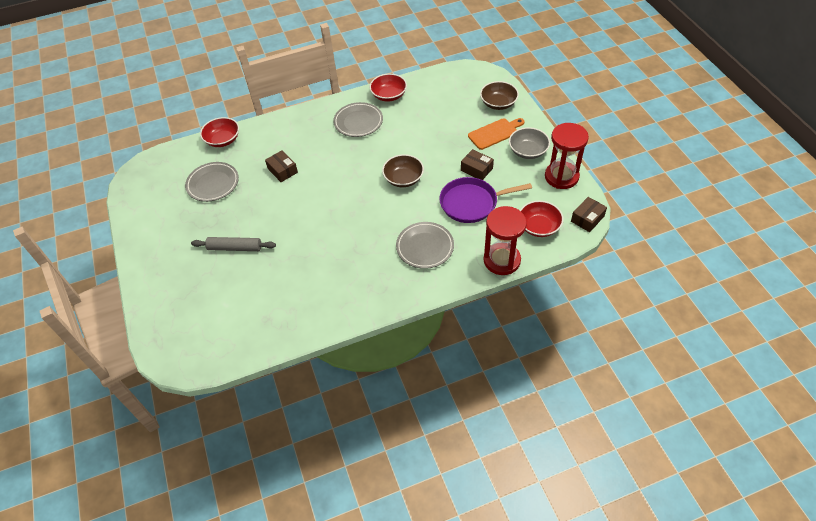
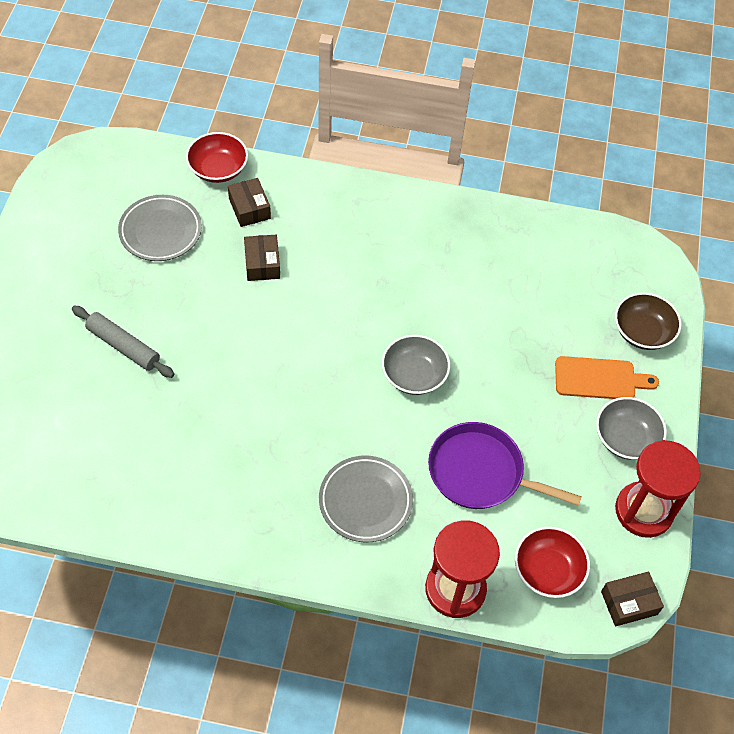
camera: 25 degrees right, 5 degrees up
grey plate [333,102,383,137] -> none
red bowl [370,74,407,102] -> none
brown bowl [382,154,424,187] -> grey bowl [382,335,450,395]
brown box [461,149,494,180] -> brown box moved to [228,178,271,227]

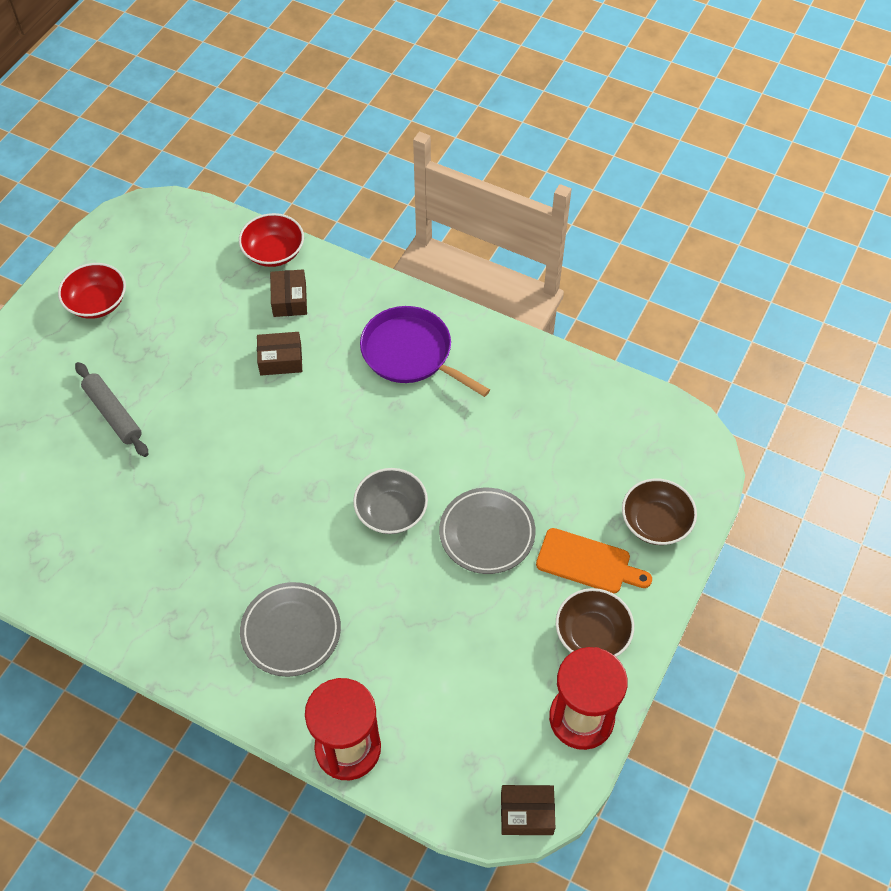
camera: 20 degrees right, 0 degrees up
grey plate [118,195,202,261] -> grey plate moved to [439,488,536,574]
brown box [244,235,280,281] -> brown box turned 75 degrees clockwise [257,332,302,376]
purple pan [428,422,582,509] -> purple pan moved to [360,306,490,397]
red bowl [515,526,590,598] -> red bowl moved to [58,263,126,319]
grey bowl [596,397,667,460] -> brown bowl [556,588,634,657]

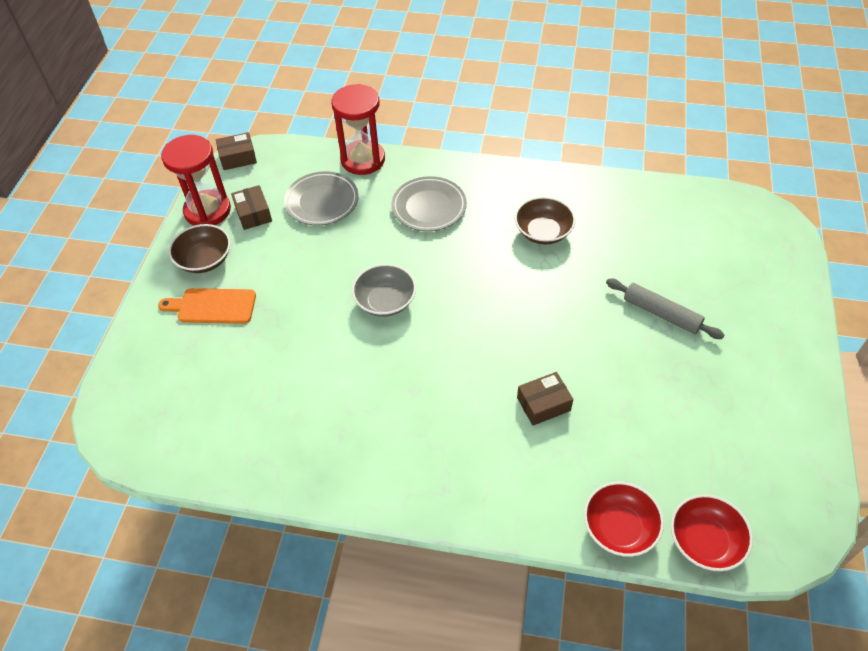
camera: 165 degrees right, 5 degrees down
red bowl [58,263,126,319] -> red bowl moved to [671,494,753,571]
brown box [270,270,307,317] -> brown box moved to [231,185,272,230]
purple pan [360,306,490,397] -> none
grey plate [439,488,536,574] -> grey plate moved to [284,171,359,226]
brown bowl [622,478,697,545] -> brown bowl moved to [515,197,575,245]

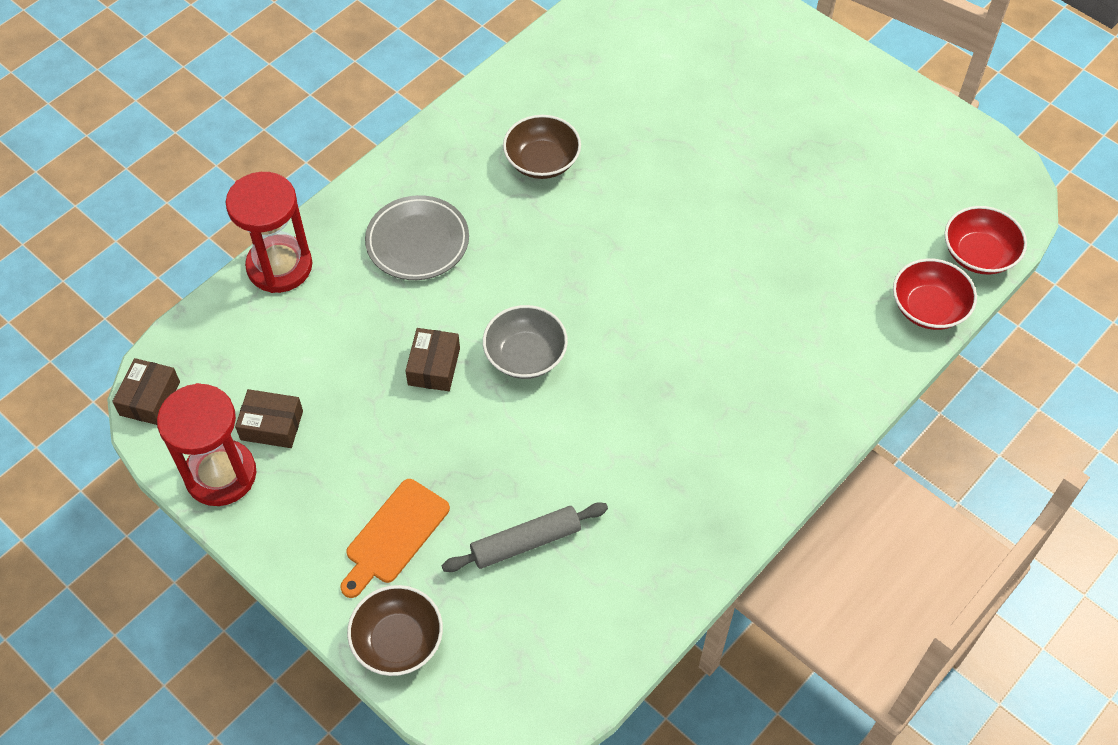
camera: 60 degrees left, 5 degrees up
brown bowl [169,224,231,273] -> brown bowl moved to [347,585,443,676]
grey plate [284,171,359,226] -> none
brown box [517,372,573,425] -> brown box moved to [405,328,460,391]
grey rolling pin [606,279,724,339] -> grey rolling pin moved to [442,502,608,572]

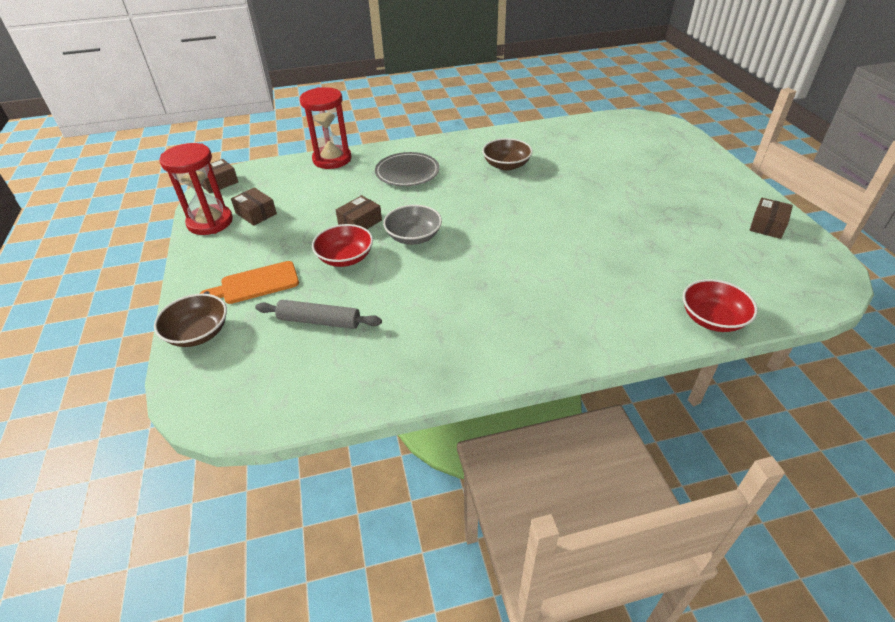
camera: 35 degrees right, 15 degrees down
red bowl [945,206,1027,275] -> red bowl moved to [312,224,373,267]
none -> brown box [749,198,793,239]

